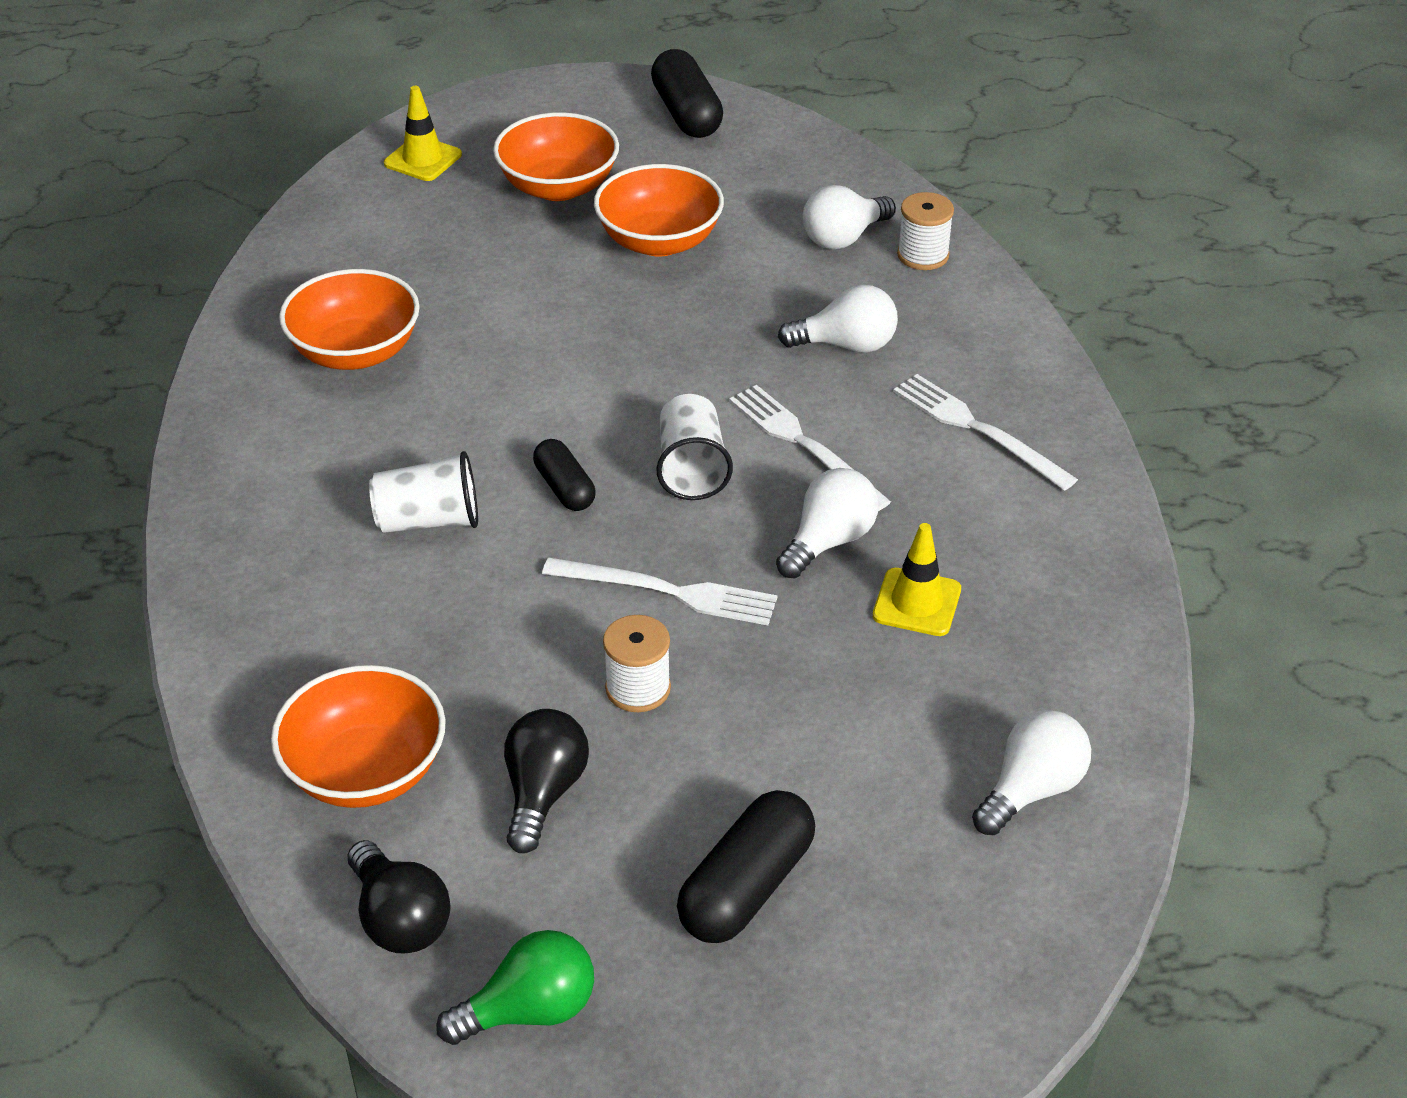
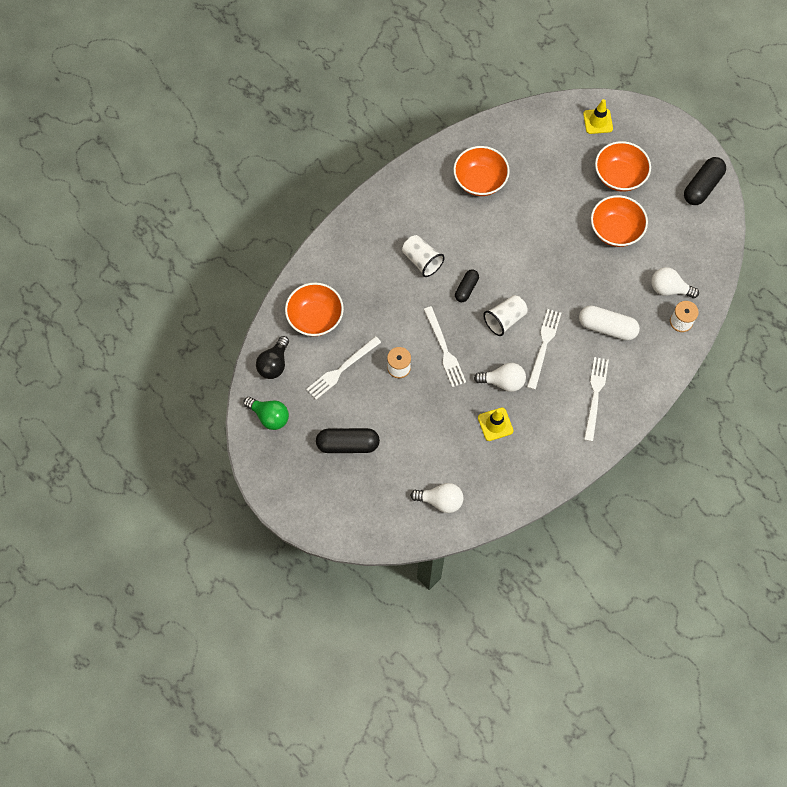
camera: 55 degrees right, 25 degrees up
black light bulb [504,709,589,853] -> white fork [306,336,381,400]
white light bulb [778,285,898,353] -> white capsule [579,306,640,341]

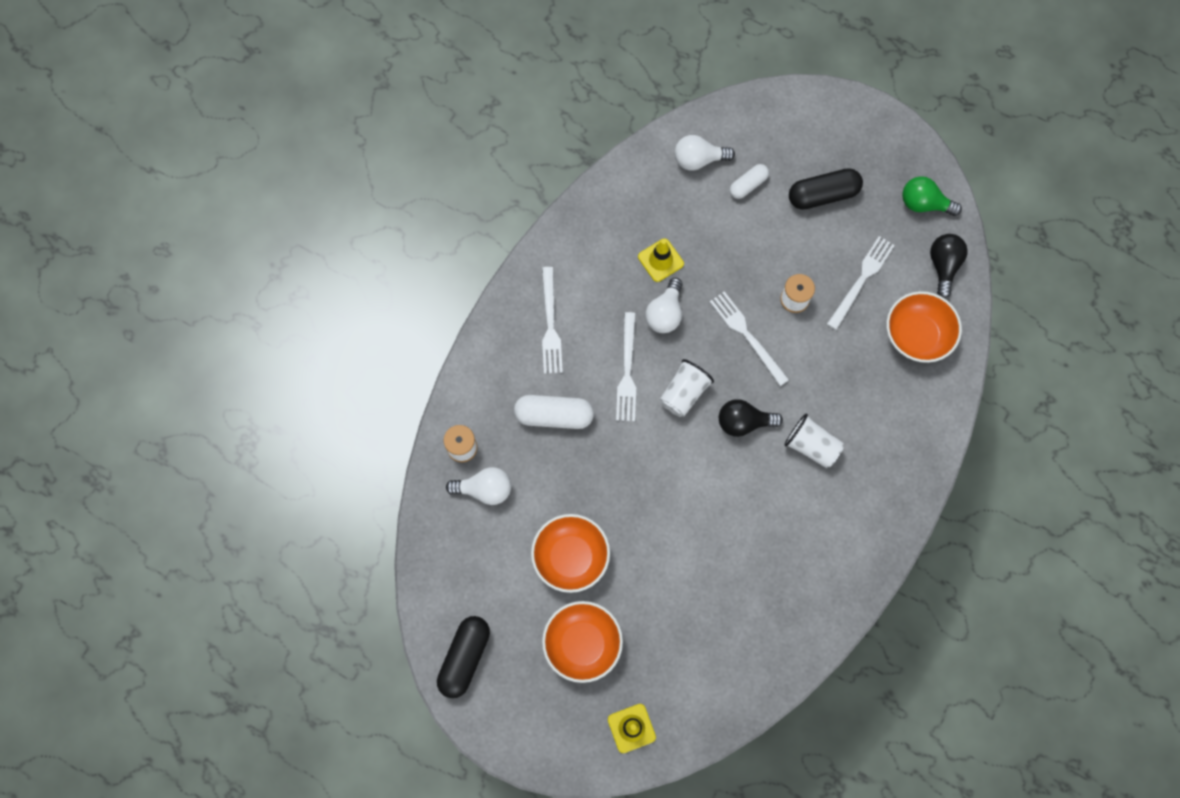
camera: 165 degrees right, 5 degrees up
orange bowl [453,146,510,196] -> none
black capsule [455,269,479,302] -> black light bulb [719,399,783,437]
white light bulb [474,363,526,392] -> white light bulb turned 60 degrees counterclockwise [646,278,683,333]
none -> white capsule [730,164,769,199]

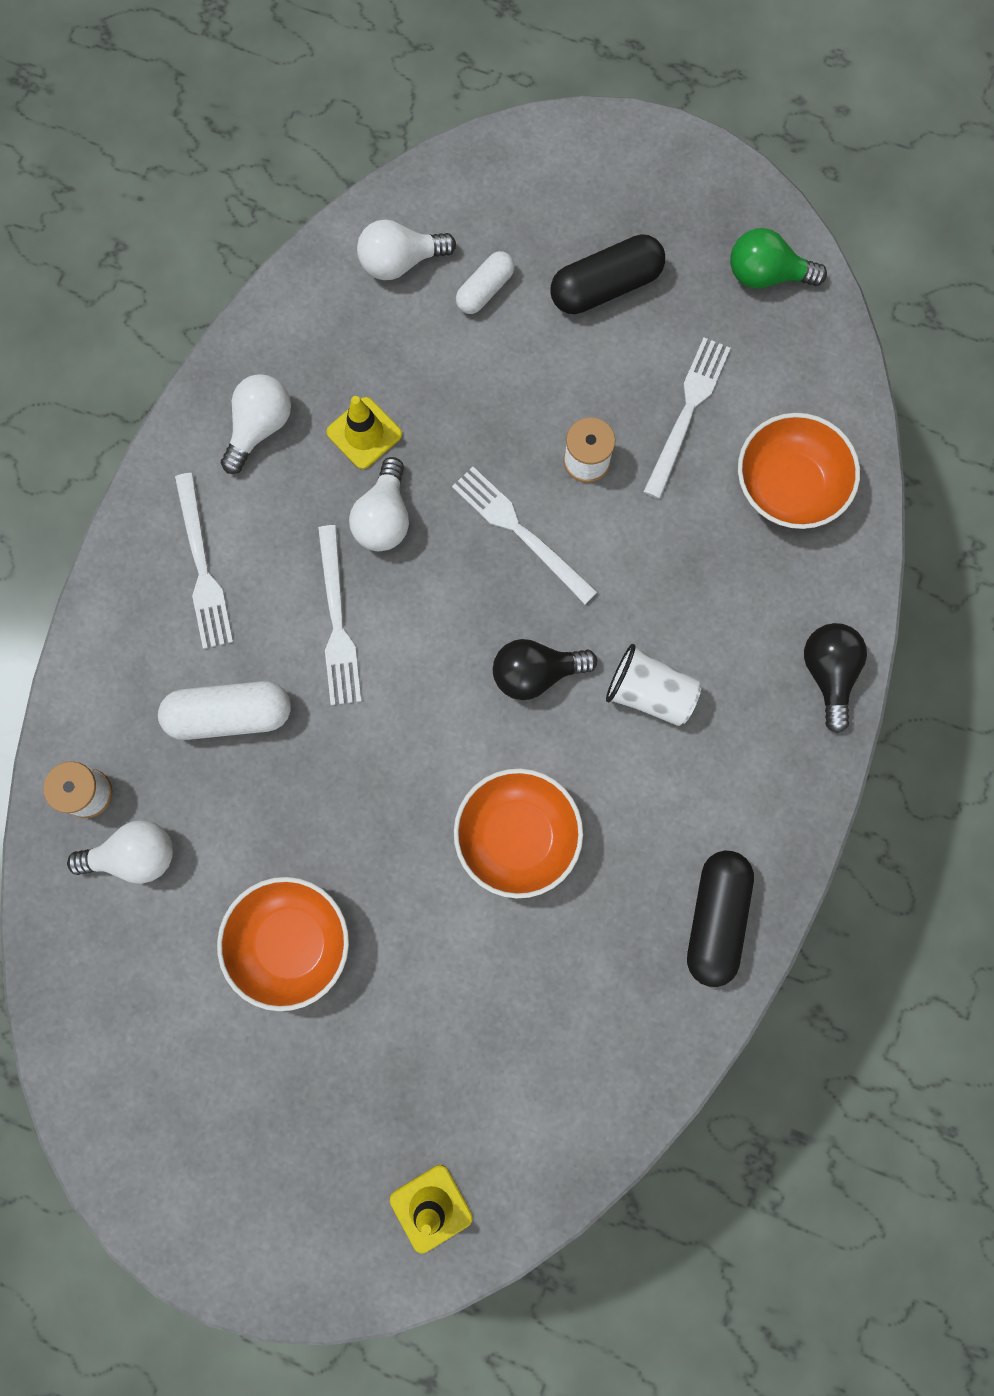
camera: 10 degrees left, 5 degrees up
black capsule [437,616,490,698] -> black capsule moved to [687,851,754,987]
orange bowl [542,601,623,683] -> orange bowl moved to [454,768,583,899]
white cup [660,359,714,417] -> none
black light bulb [930,234,968,298] -> black light bulb moved to [804,623,867,733]
none -> white light bulb [221,374,291,474]

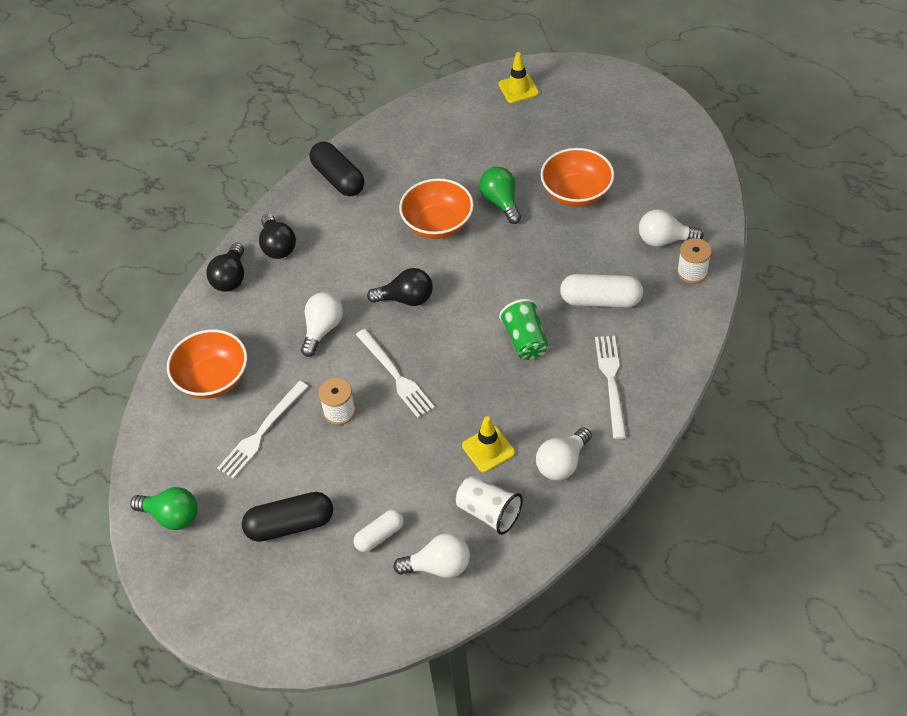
camera: 165 degrees left, 25 degrees down
white fork [318,525,362,705] -> green cup [499,299,549,360]
white light bulb [349,457,409,551] -> white light bulb moved to [301,292,343,357]
white cup [606,644,701,726] -> white cup moved to [456,476,523,535]
black capsule [687,851,754,987] -> black capsule turned 60 degrees counterclockwise [309,142,364,196]
none -> black light bulb [259,214,296,259]
none -> green light bulb [479,167,521,224]

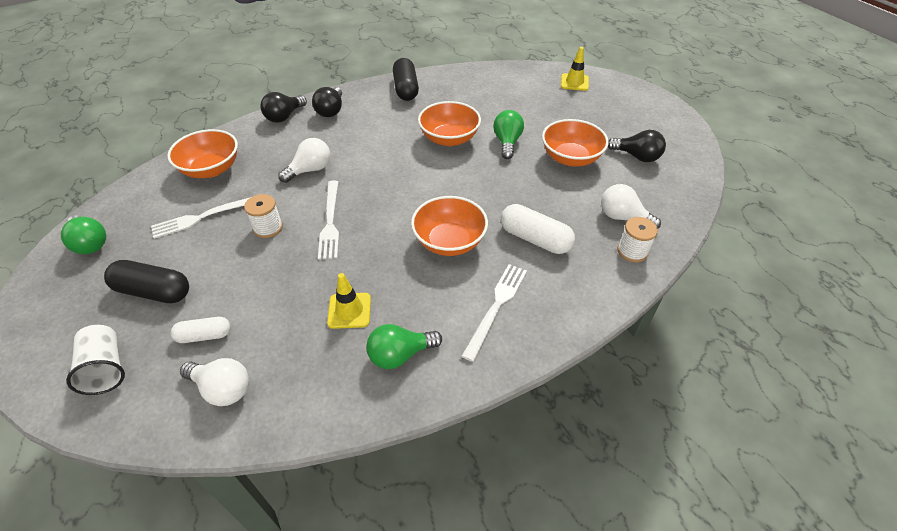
camera: 25 degrees right, 5 degrees down
black light bulb [367,268,433,306] -> black light bulb moved to [608,130,666,162]
white cup [456,476,523,535] -> white cup moved to [66,325,125,395]
green cup [499,299,549,360] -> orange bowl [411,196,488,256]
white light bulb [536,427,592,481] -> green light bulb [366,324,442,369]

